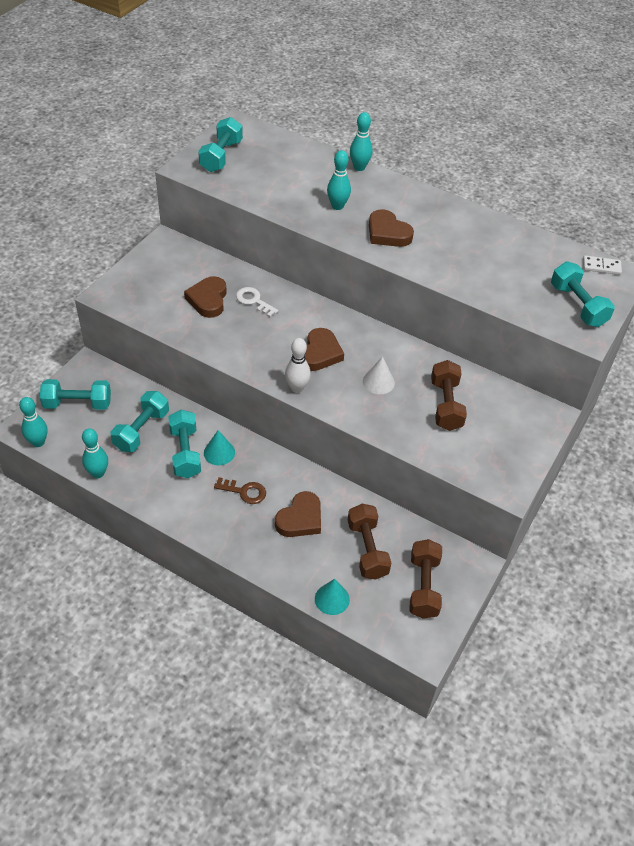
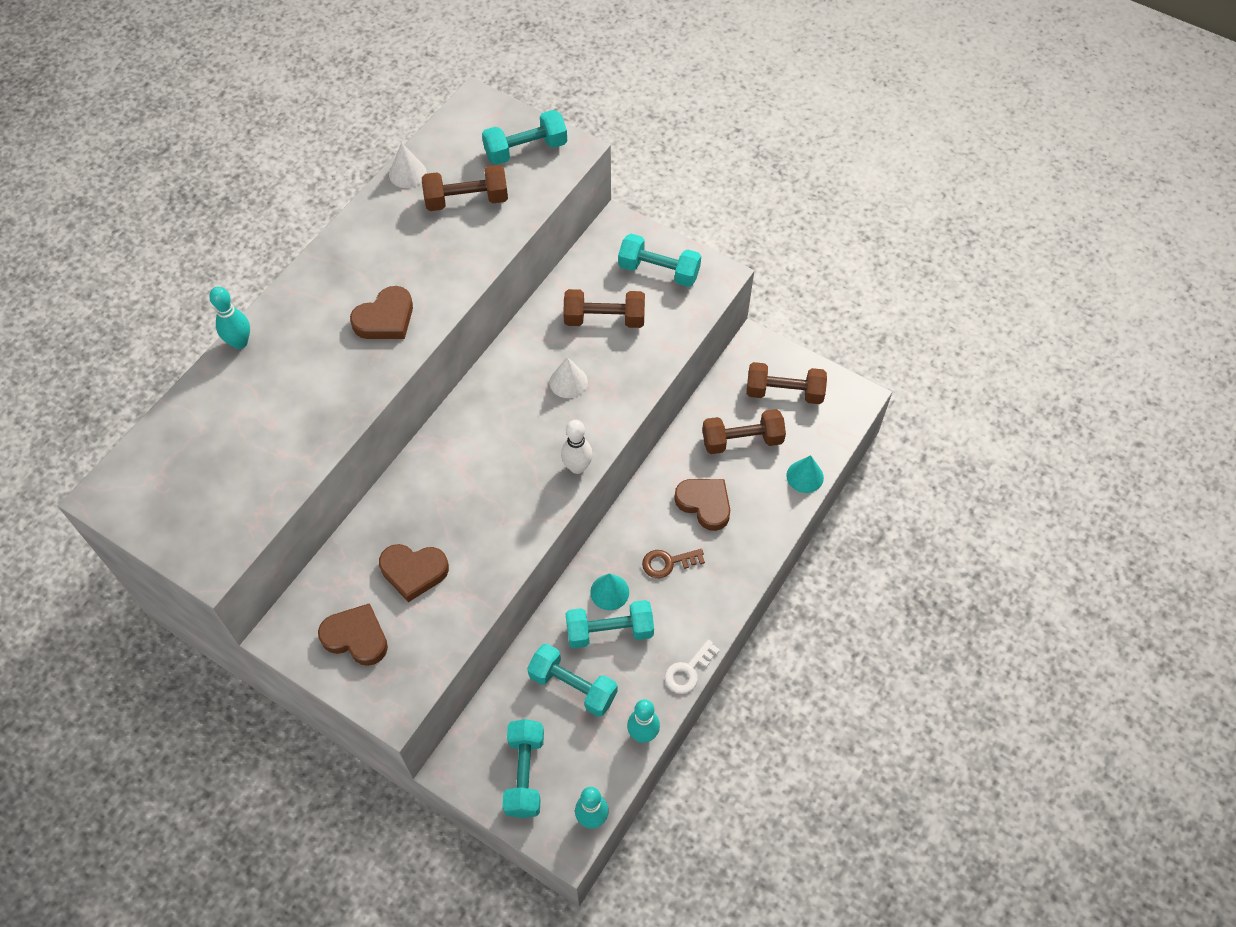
camera: 85 degrees left, 10 degrees up
turquoise dumbbell [198,117,243,172] -> turquoise dumbbell moved to [618,234,701,287]
brown key [214,477,266,504] -> brown key turned 120 degrees counterclockwise [642,549,705,578]
white key [236,287,278,317] -> white key moved to [665,640,720,694]
brown heart [305,328,344,371] -> brown heart moved to [318,603,388,666]
turquoise bowling pin [327,150,351,210] -> none
white domino [583,255,622,275] -> none
none -> white cone [389,143,427,188]
none -> brown dumbbell [422,165,508,211]

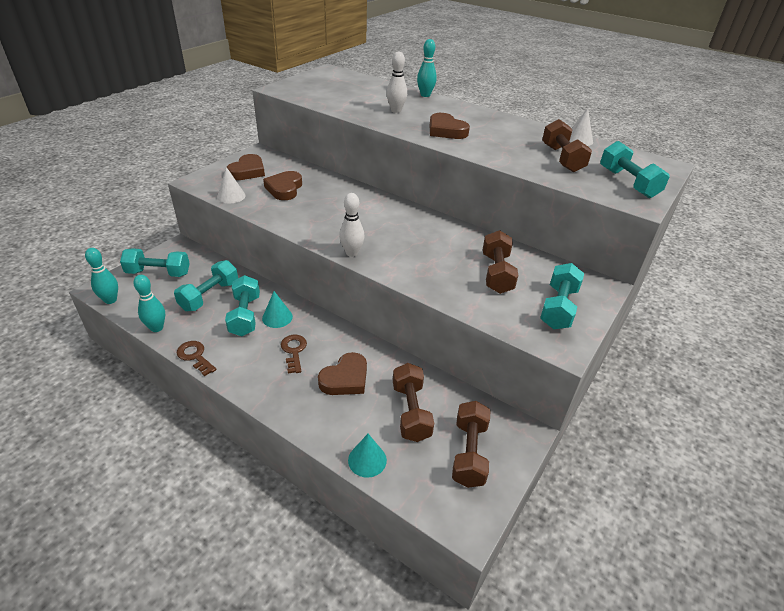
camera: 90 degrees right, 20 degrees down
white cone [549,357,588,398] -> white cone moved to [217,167,246,203]
white key [665,640,720,694] -> brown key [177,341,217,376]
none -> white bowling pin [387,52,407,113]

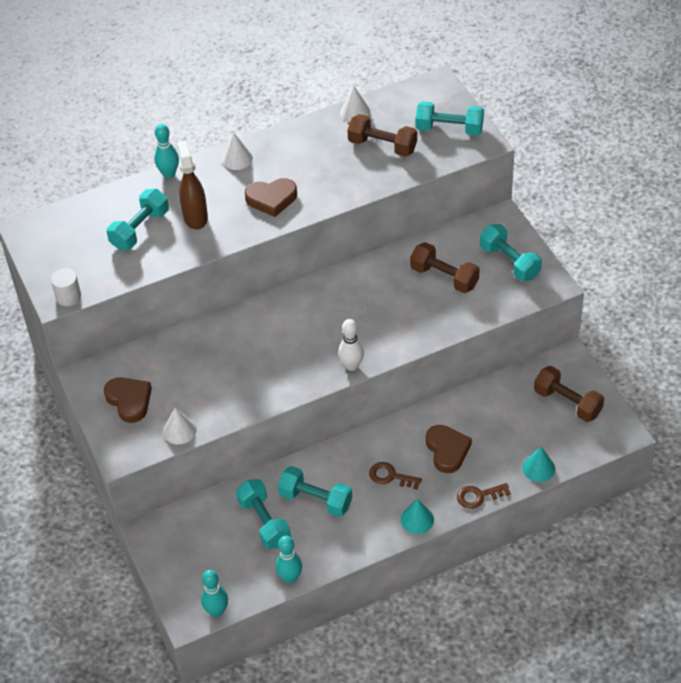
camera: 55 degrees left, 10 degrees up
turquoise dumbbell [120,248,190,277] -> turquoise dumbbell moved to [107,189,169,250]
brown key [177,341,217,376] -> brown key moved to [457,483,511,509]
turquoise cone [262,291,293,328] -> turquoise cone moved to [401,498,434,534]
brown heart [263,171,302,200] -> none
white bowling pin [387,52,407,113] -> brown spray bottle [177,140,208,230]
brown dumbbell [393,363,434,442] -> none
none -> white cylinder [51,268,81,306]
none -> white cone [222,133,253,170]

